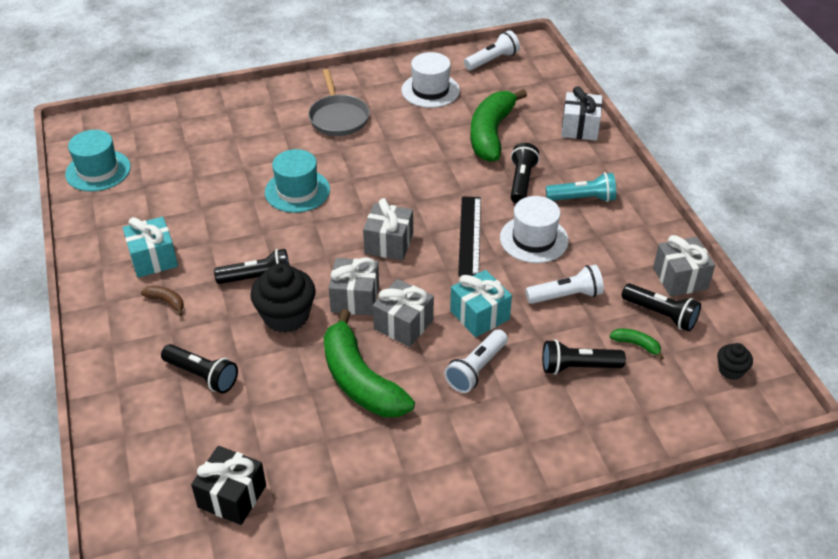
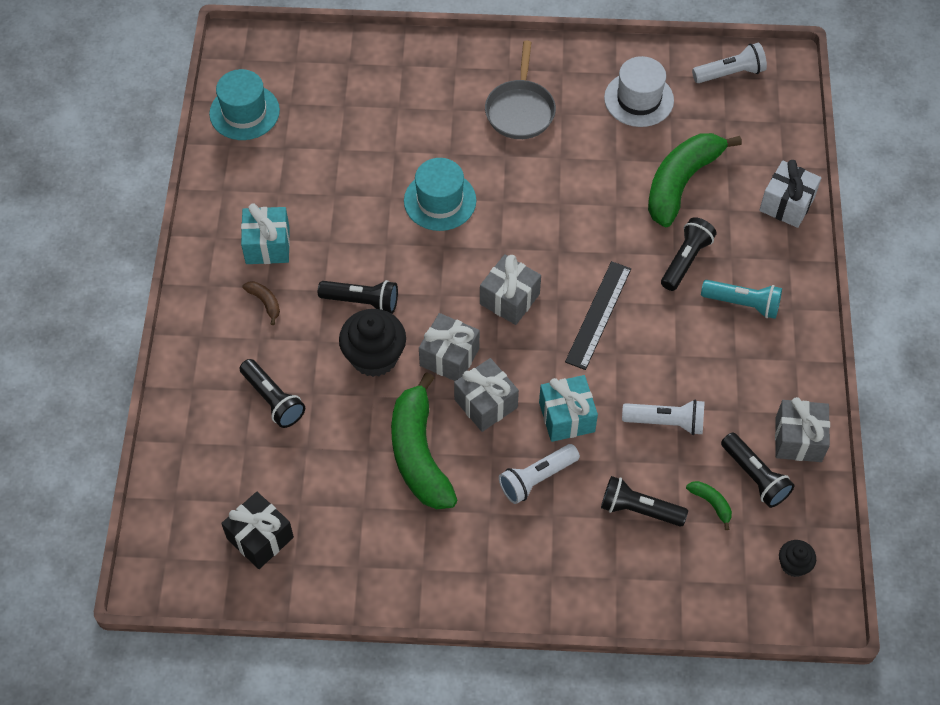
camera: 20 degrees right, 15 degrees up
white hat [500,196,569,263] -> none

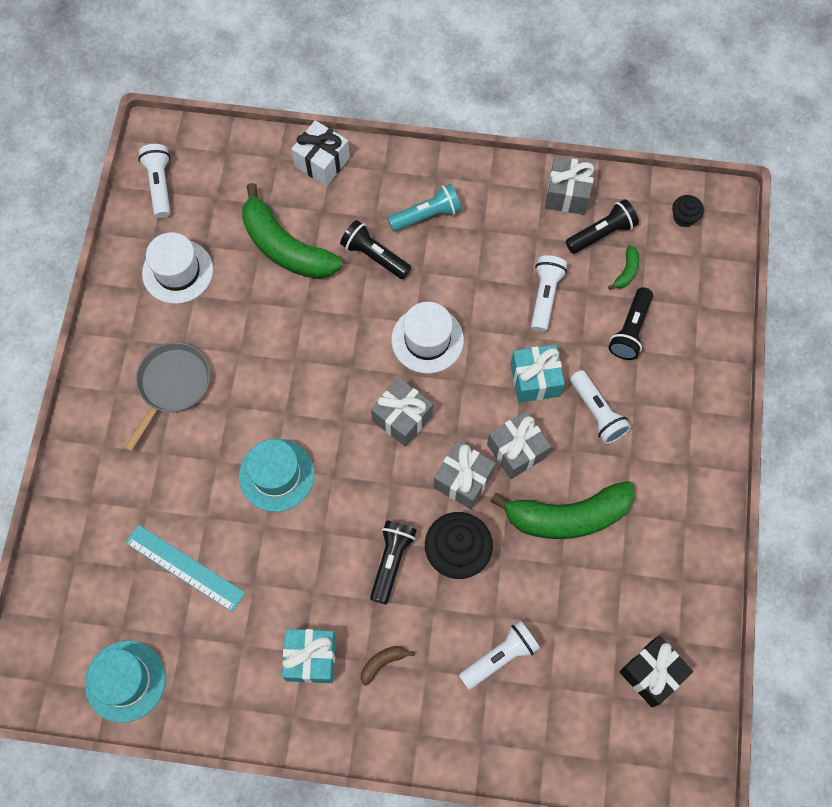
camera: 85 degrees left, 10 degrees up
black flashlight [240,359,305,428] -> white flashlight [459,621,540,689]
grey pan [485,40,556,139] -> grey pan turned 75 degrees counterclockwise [124,342,211,452]
black ruler [565,261,631,370] -> white hat [391,302,464,373]
green banana [686,481,732,530] -> green banana turned 150 degrees clockwise [608,245,639,290]
turquoise flashlight [701,280,782,319] -> turquoise flashlight turned 45 degrees clockwise [388,184,462,232]
none -> turquoise ruler [125,525,245,612]

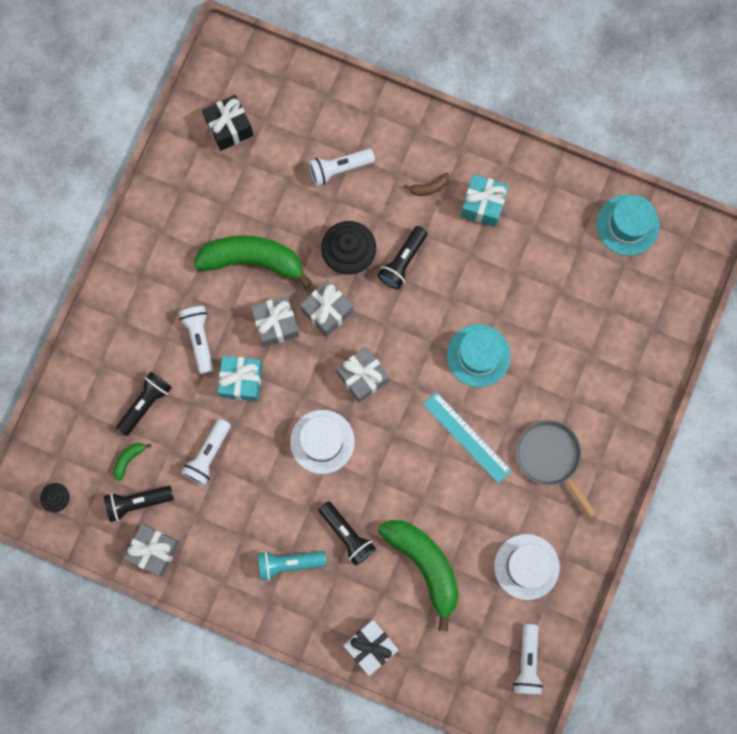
camera: 165 degrees left, 10 degrees up
grey pan [124,342,211,452] -> grey pan turned 105 degrees clockwise [516,420,597,518]
turquoise ruler [125,525,245,612] -> turquoise ruler moved to [423,392,512,483]

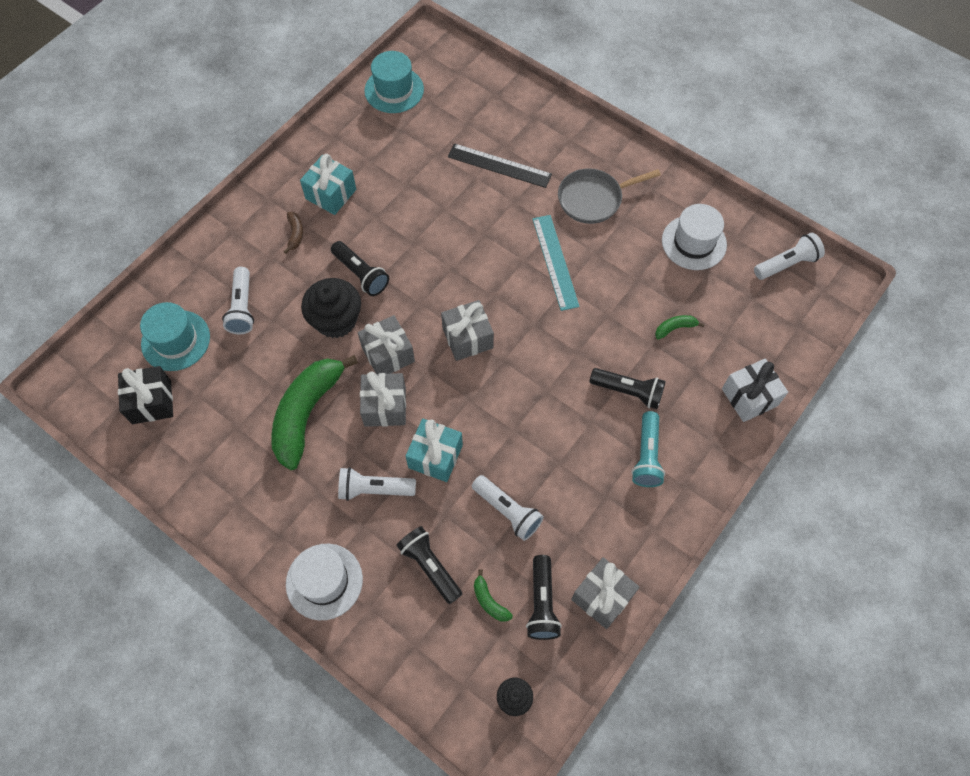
camera: 75 degrees left, 15 degrees down
white hat [290,410,355,474] -> white hat moved to [286,544,363,620]
black flashlight [318,501,376,566] -> black flashlight turned 45 degrees clockwise [590,368,666,409]
green banana [378,520,459,631] -> green banana [655,315,705,340], size x0.40
turquoise ruler [423,392,512,483] -> turquoise ruler turned 75 degrees counterclockwise [533,215,580,311]
turquoise hat [447,324,511,387] -> turquoise hat moved to [140,302,210,371]
white flashlight [513,624,543,695] -> white flashlight turned 45 degrees counterclockwise [754,233,825,280]
none -> black ruler [448,143,552,188]

